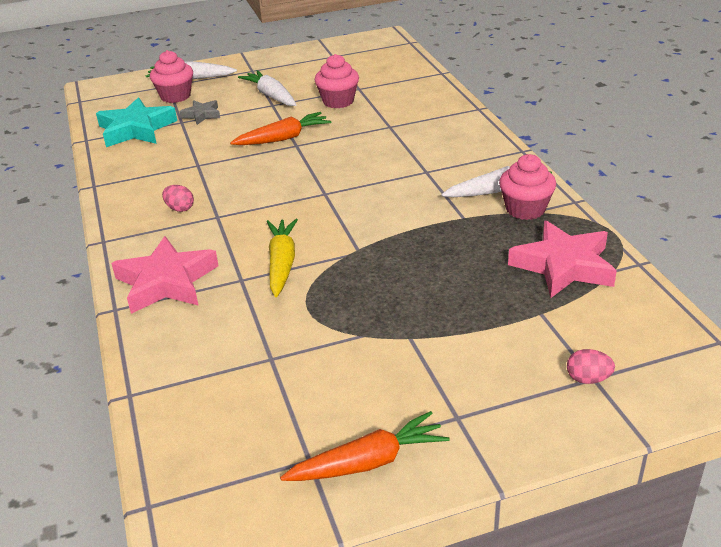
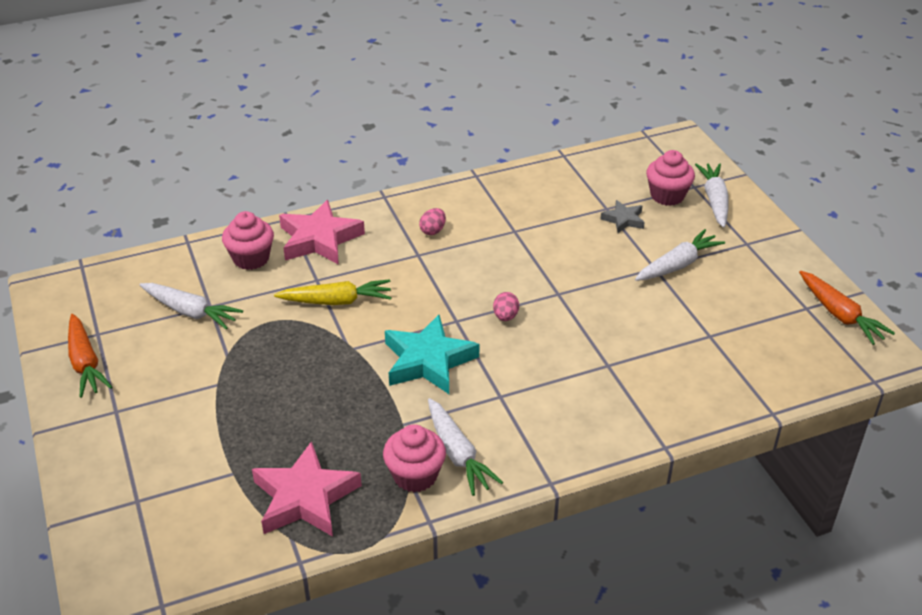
camera: 85 degrees right, 5 degrees up
turquoise star [96,97,177,147] -> turquoise star moved to [385,315,479,394]
orange carrot [230,112,331,145] -> orange carrot moved to [799,271,895,345]
pink cupcake [315,54,359,108] -> pink cupcake moved to [222,211,274,270]
pink egg [567,349,615,384] -> pink egg moved to [493,292,519,321]
none -> white carrot [140,283,243,330]

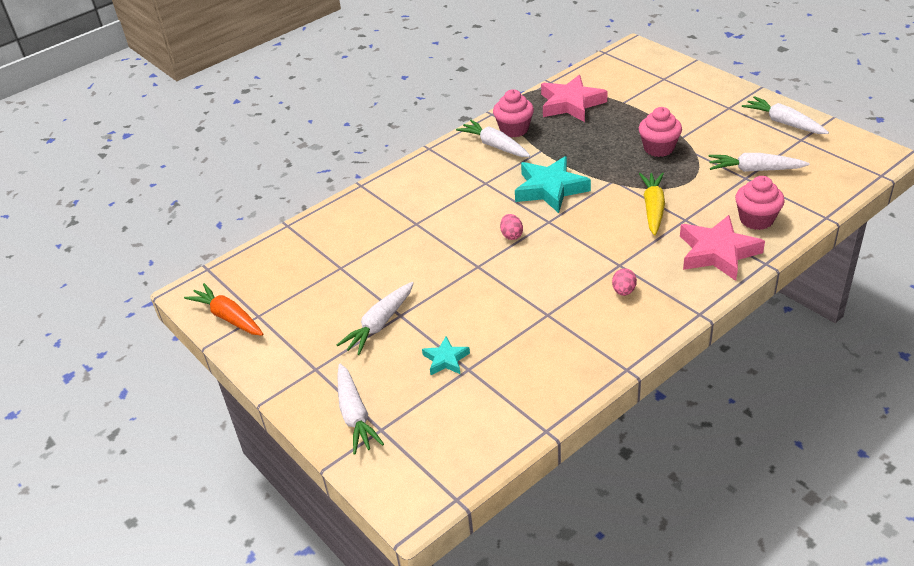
camera: 165 degrees right, 0 degrees up
orange carrot [68,314,112,398] -> white carrot [742,96,829,134]
yellow carrot [274,279,392,305] -> yellow carrot turned 120 degrees clockwise [639,172,665,235]
grey star [601,200,645,233] -> turquoise star [422,336,470,375]
pink cupcake [646,150,695,206] -> pink cupcake moved to [639,107,682,157]

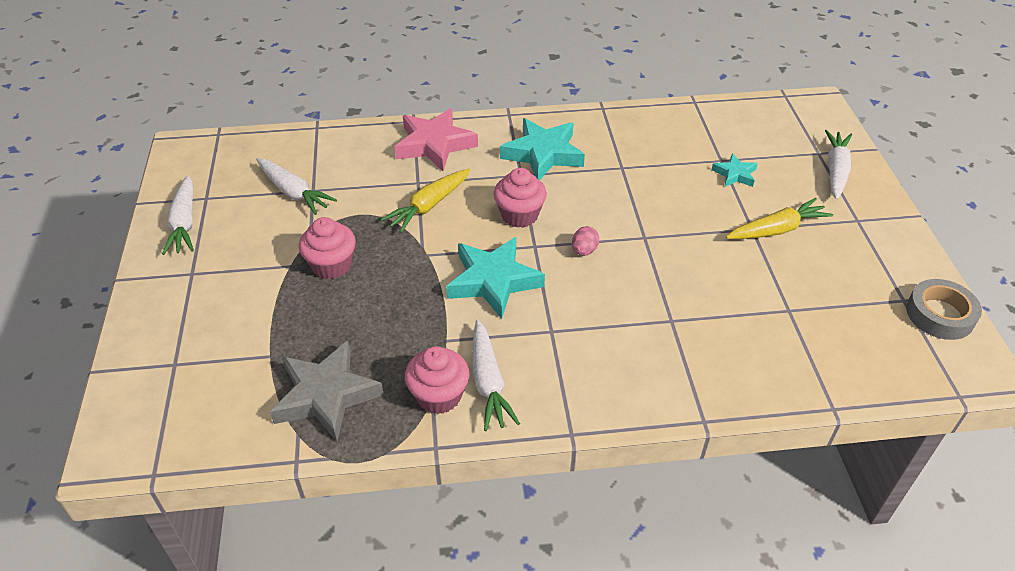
camera: 150 degrees left, 5 degrees up
orange carrot [184,283,263,336] -> grey tape [906,279,982,340]
white carrot [337,282,414,355] -> yellow carrot [726,198,833,239]
pink star [541,75,608,122] -> grey star [270,341,384,441]
pink egg [612,268,637,296] -> turquoise star [500,118,585,180]
pink cupcake [735,176,785,230] -> pink cupcake moved to [494,168,547,228]

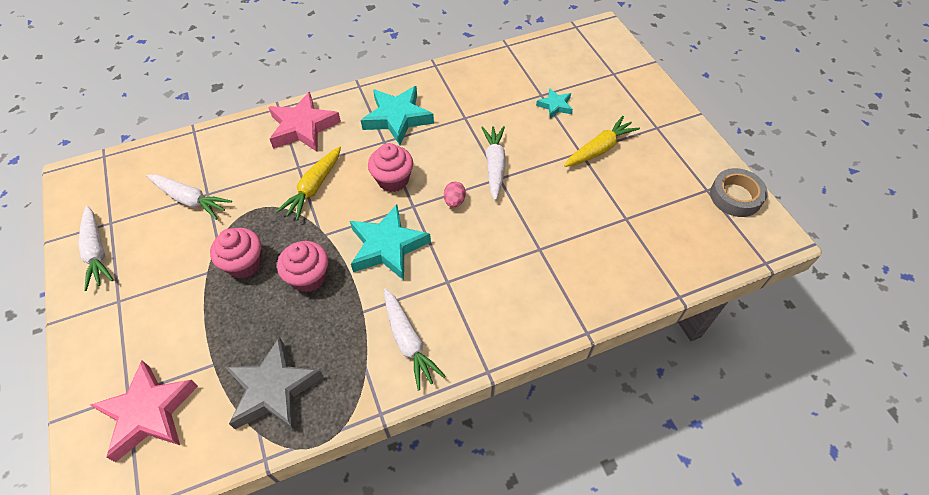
camera: 15 degrees left, 10 degrees up
pink cupcake [405,346,469,414] -> pink cupcake moved to [277,241,328,292]
white carrot [825,130,852,200] -> white carrot moved to [481,126,506,200]
none -> pink star [90,360,198,462]

